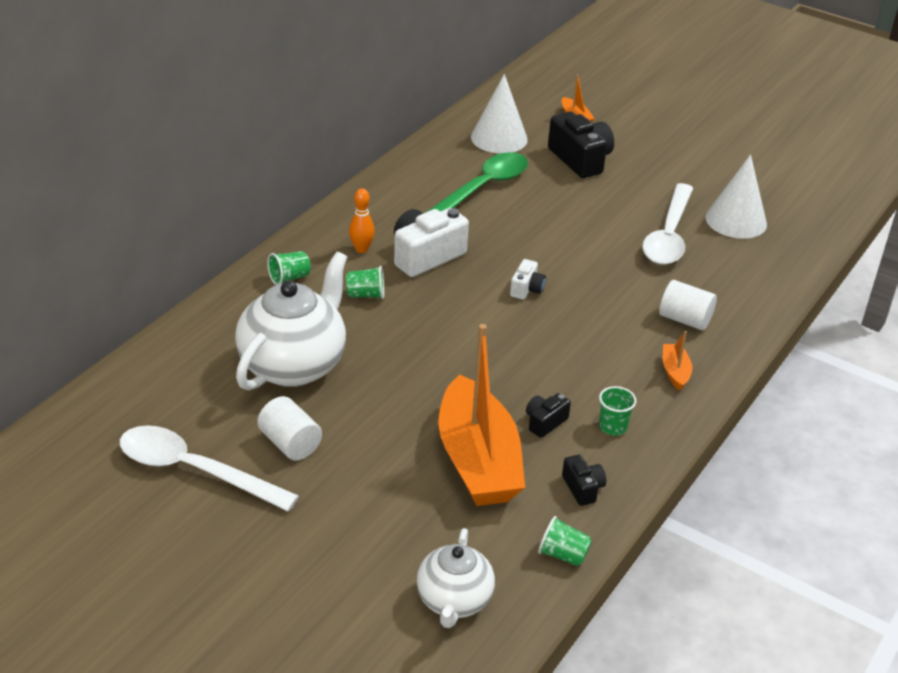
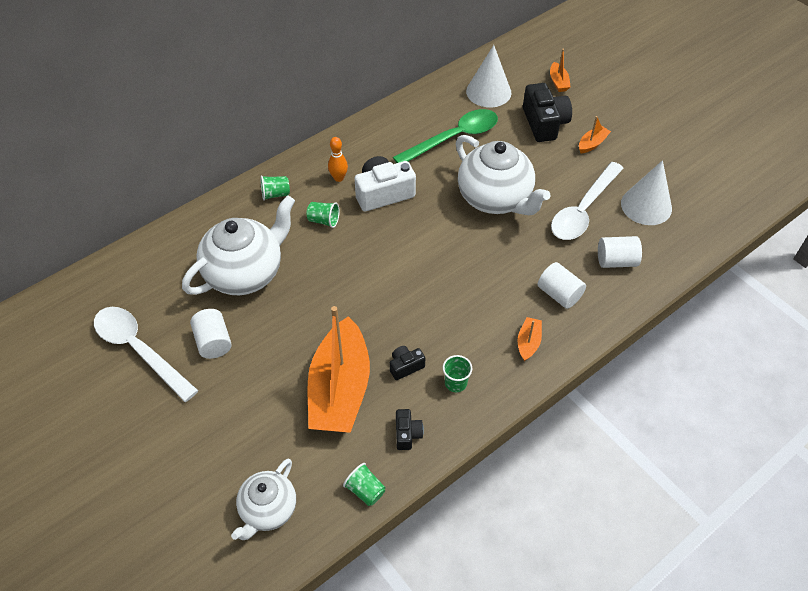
camera: 20 degrees right, 15 degrees up
white camera [510,259,546,300] -> none
none -> white teapot [456,135,550,215]
none -> orange boat [579,116,611,153]
none -> white cylinder [598,236,642,268]

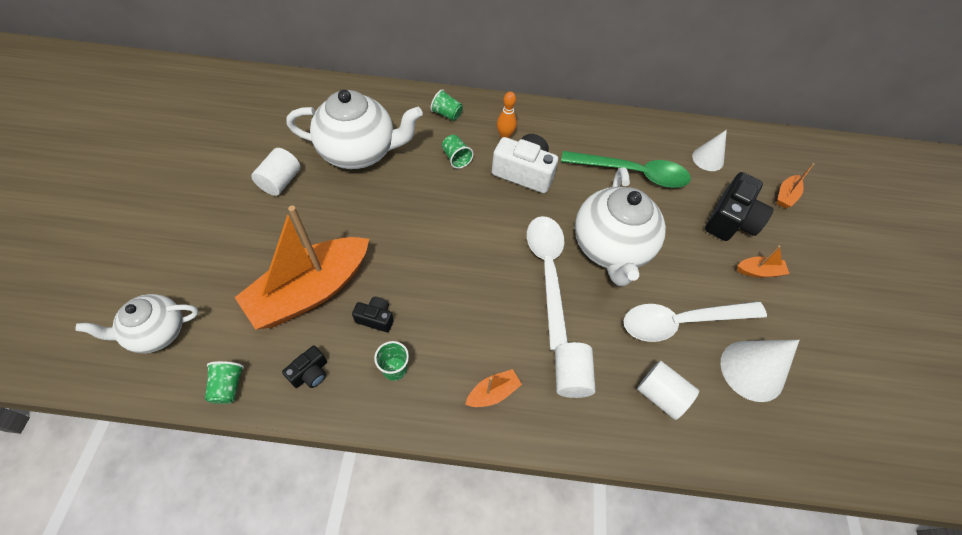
camera: 40 degrees right, 5 degrees up
white spoon [94,307,199,402] -> white spoon moved to [527,216,568,350]
white cone [466,45,511,107] -> white cone [692,130,727,171], size x0.64

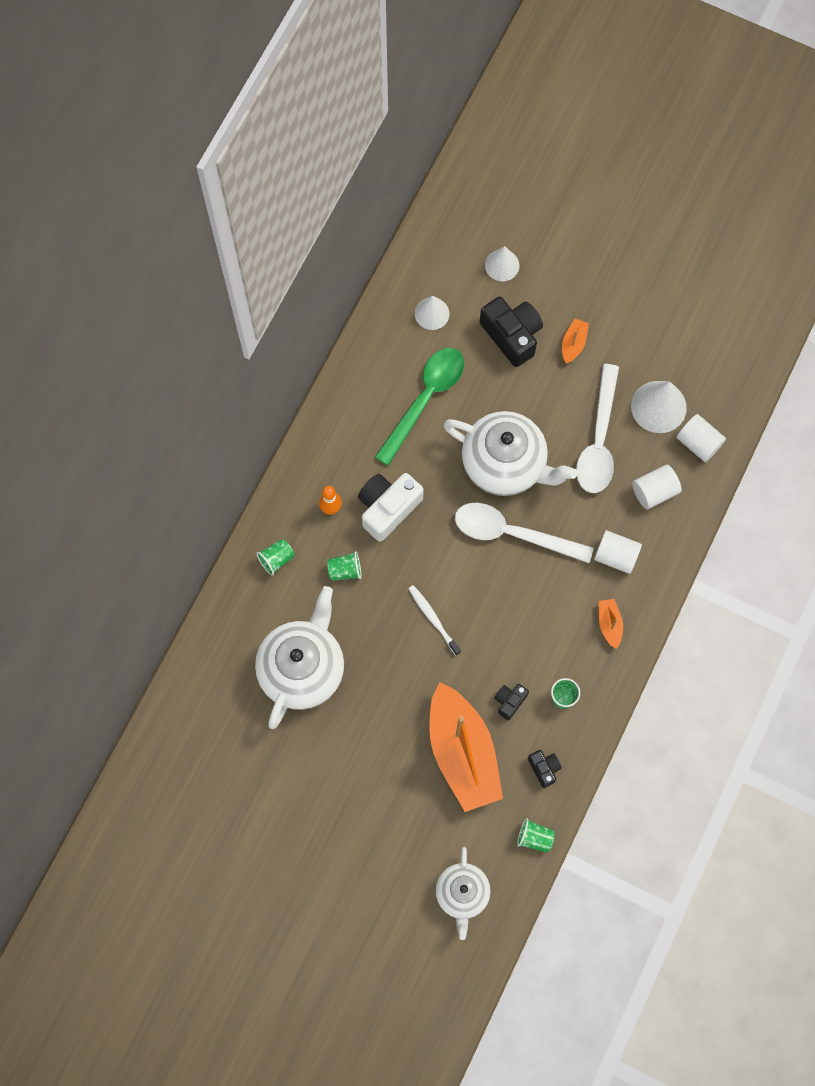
camera: 65 degrees left, 15 degrees up
white cylinder [251,148,301,196] -> white cylinder moved to [677,414,726,462]
orange boat [777,163,815,208] -> white cone [485,246,519,281]
none -> white toothbrush [408,585,461,655]

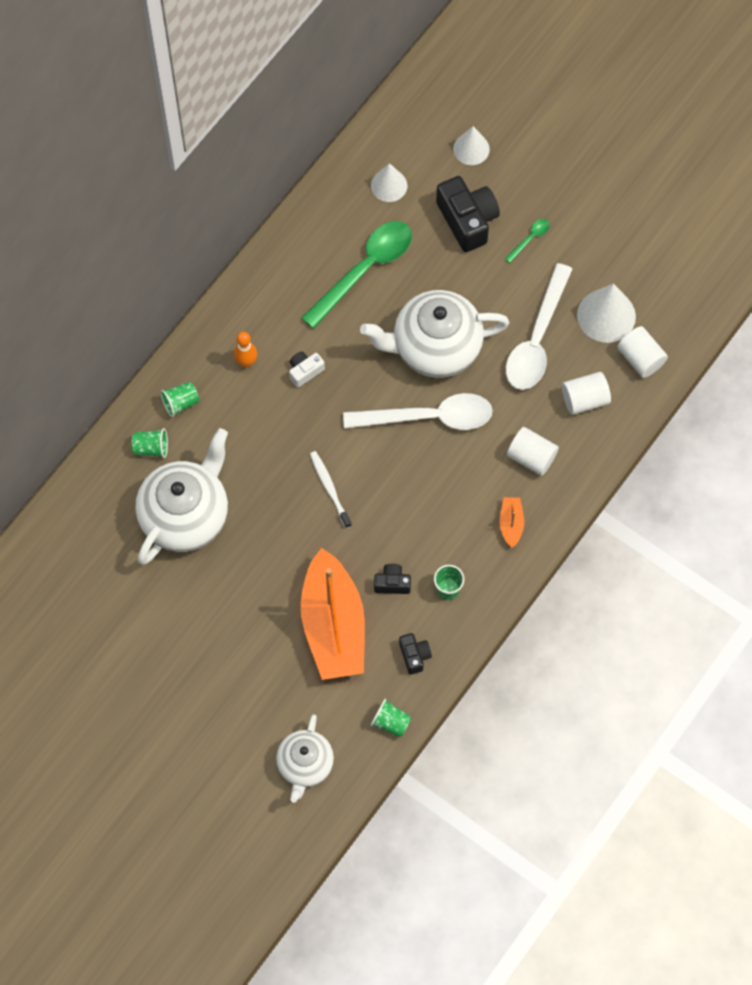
camera: 10 degrees right, 5 degrees down
green cup [327,551,361,581] -> green cup moved to [132,428,168,458]
white camera [358,473,424,542] -> white camera [289,351,325,387], size x0.51
white teapot [443,411,577,496] -> white teapot turned 135 degrees clockwise [360,290,509,378]
white spoon [455,503,594,563] -> white spoon turned 150 degrees clockwise [343,393,493,430]
black camera [494,684,529,720] -> black camera turned 45 degrees clockwise [374,564,411,594]
orange boat [562,319,589,363] -> green spoon [505,219,550,263]

